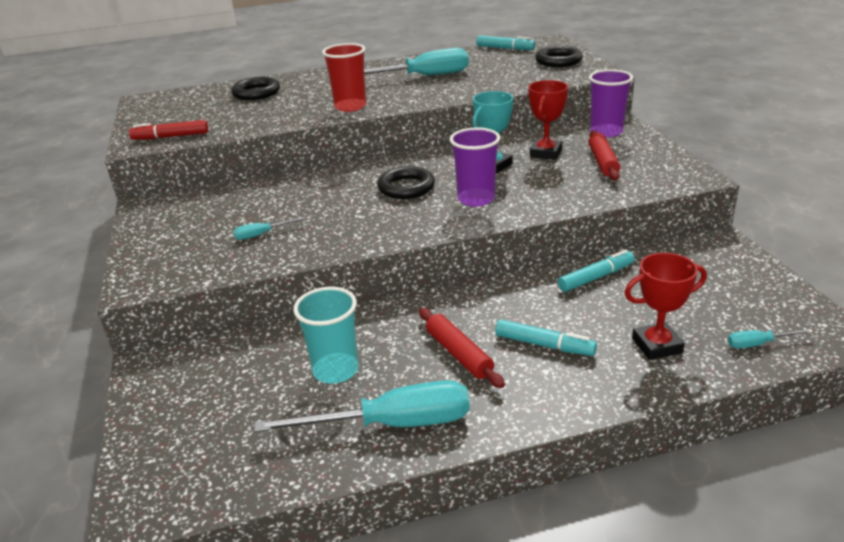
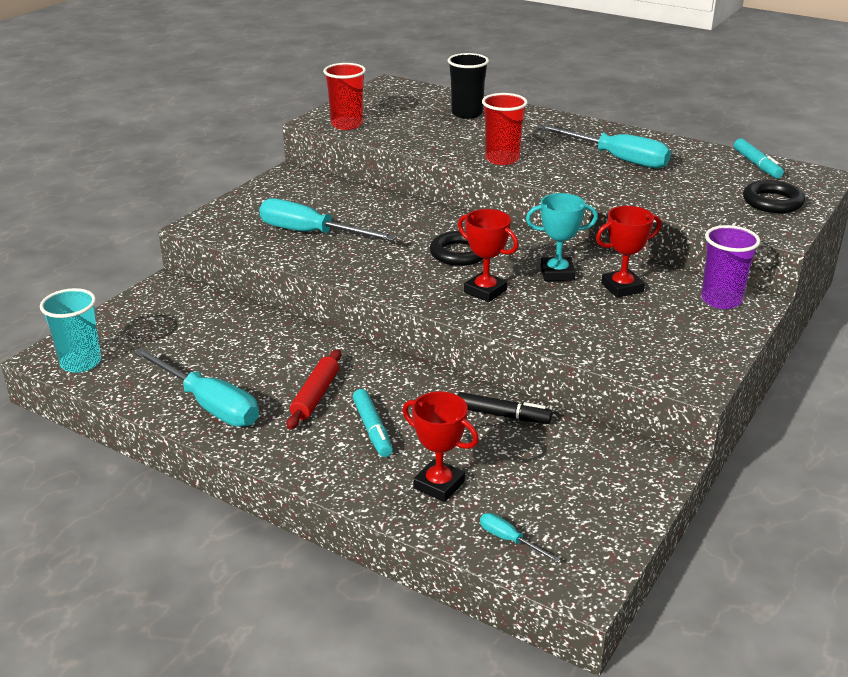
camera: 45 degrees right, 0 degrees up
red marker [129,120,208,140] -> red cup [323,63,366,130]
black ring [231,77,280,100] -> black cup [448,53,489,119]
turquoise screwdriver [234,217,305,240] -> turquoise screwdriver [259,198,397,241], size x2.26
turquoise cup [293,287,359,384] -> turquoise cup moved to [40,288,101,373]
purple cup [450,128,500,207] -> red trophy [458,209,518,302]
turquoise marker [558,250,635,292] -> black marker [458,392,552,424]
red rolling pin [588,130,620,181] -> none

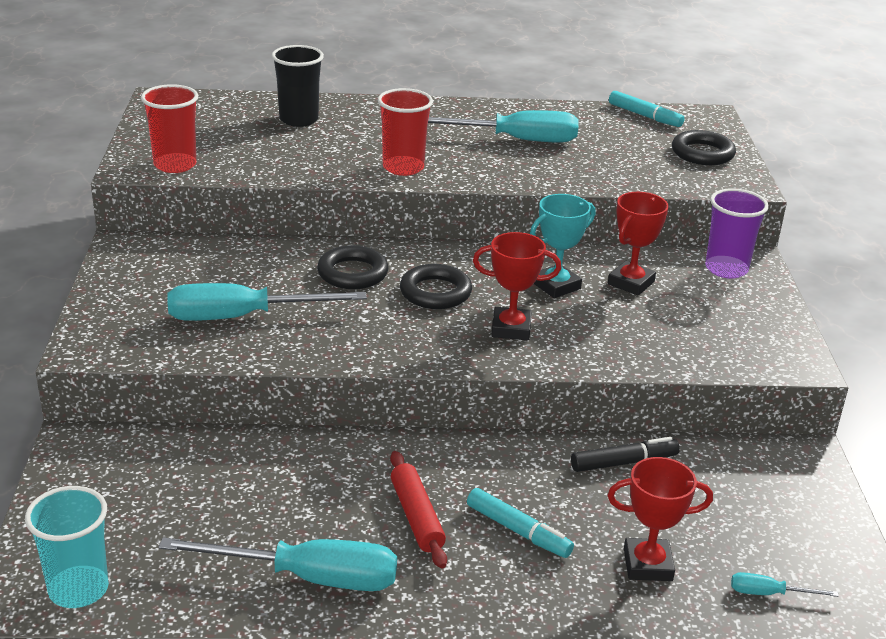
camera: 35 degrees left, 0 degrees up
none -> black ring [317,245,389,289]

